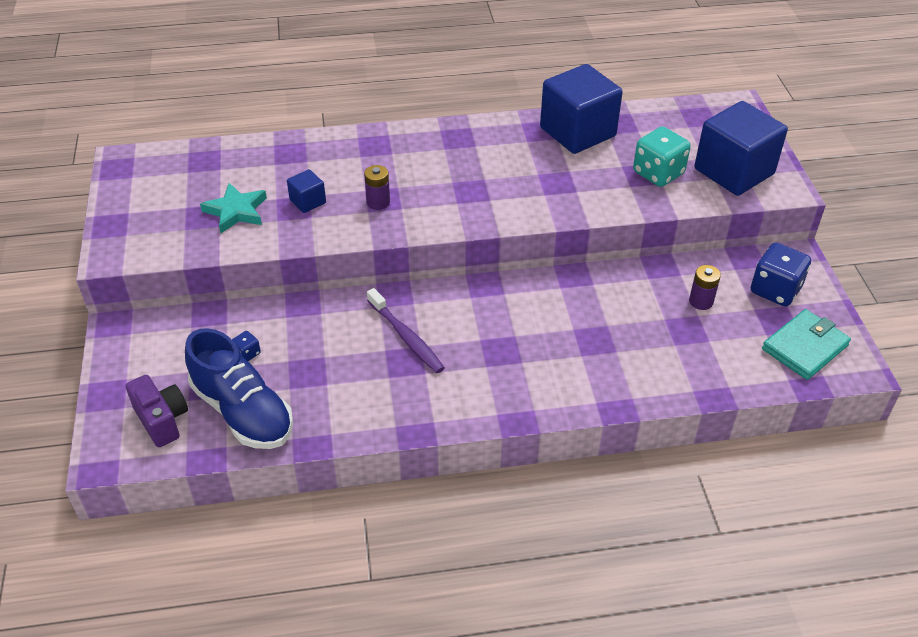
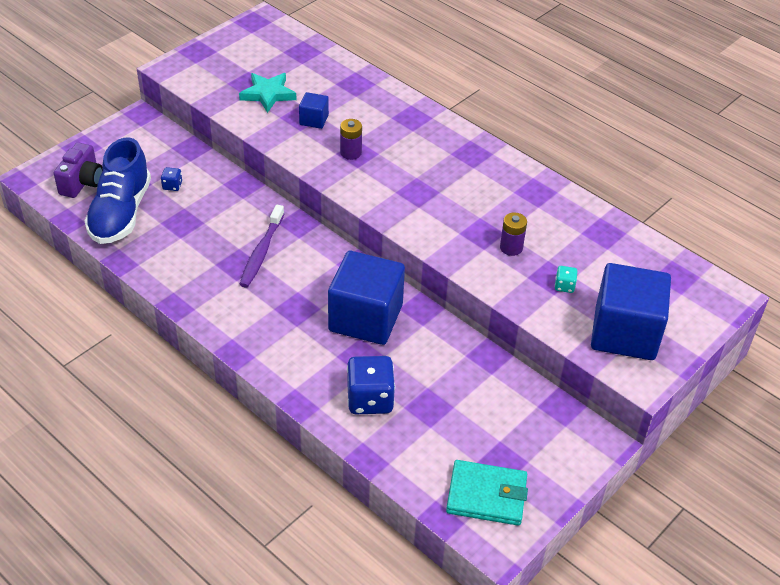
camera: 50 degrees right, 0 degrees up
blue cube [540,64,623,154] -> blue cube moved to [328,251,405,345]
turquoise dice [633,126,691,187] -> turquoise dice [555,266,578,293], size x0.46
purple battery [689,265,721,310] -> purple battery moved to [500,212,527,256]
blue dice [751,243,811,307] -> blue dice moved to [347,356,395,414]

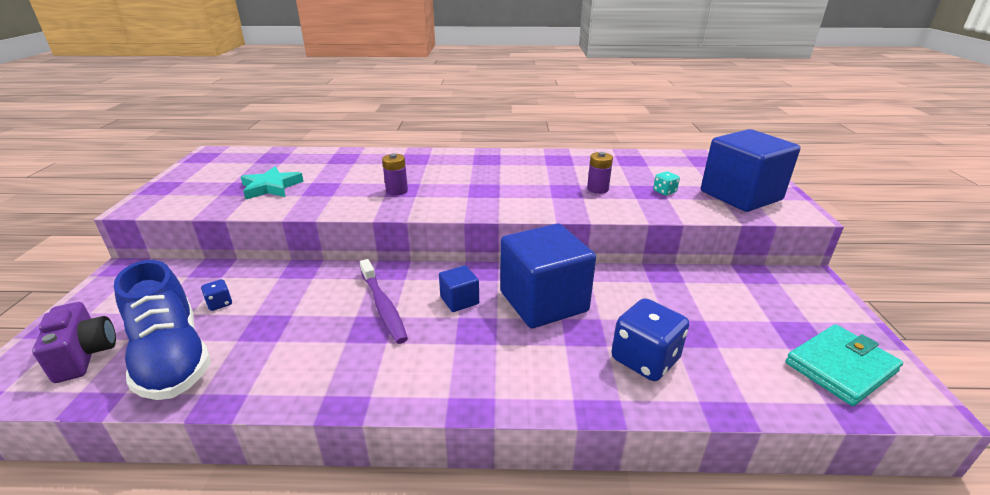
camera: 40 degrees left, 15 degrees down
blue cube [299,92,329,129] -> blue cube moved to [439,265,479,312]

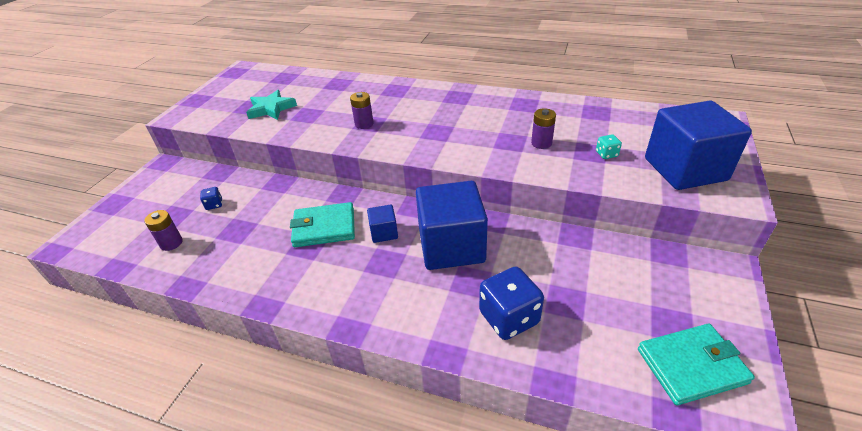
camera: 20 degrees right, 10 degrees up
purple camera [32,302,116,383] -> none
blue shoe [114,260,211,400] -> purple battery [144,210,183,251]
purple toothbrush [360,259,408,344] -> turquoise wallet [290,202,355,247]

